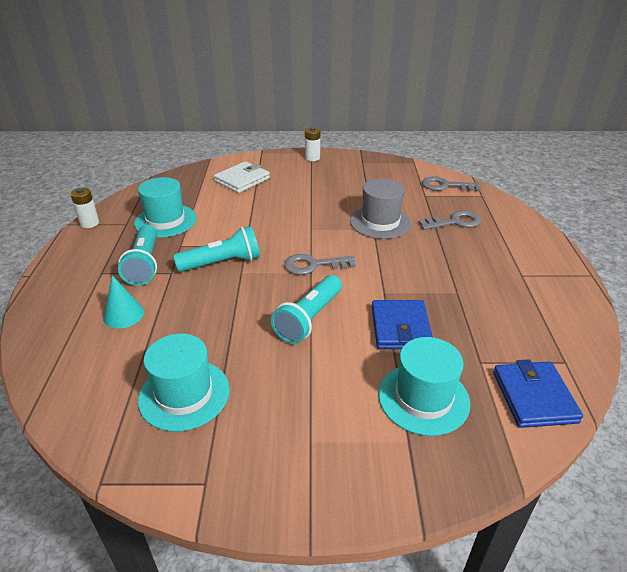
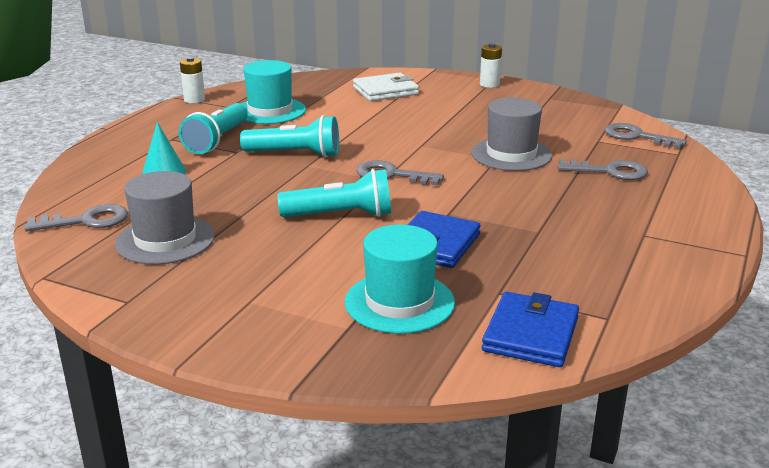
camera: 25 degrees right, 10 degrees down
turquoise hat [138,334,230,432] -> grey hat [115,171,215,264]
turquoise flashlight [271,275,342,344] -> turquoise flashlight turned 150 degrees counterclockwise [277,169,391,217]
none -> grey key [24,204,128,231]

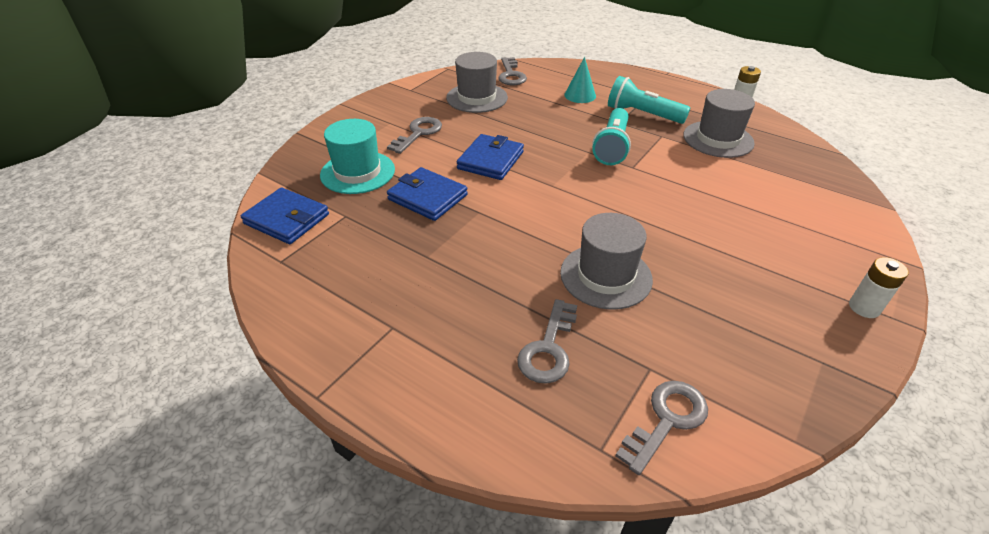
camera: 100 degrees right, 15 degrees up
turquoise hat [241,60,306,124] -> grey hat [683,89,755,158]
turquoise flashlight [277,169,391,217] -> blue wallet [457,134,524,180]
white wallet [353,73,419,101] -> none
grey key [356,160,444,186] -> grey key moved to [387,117,442,154]

